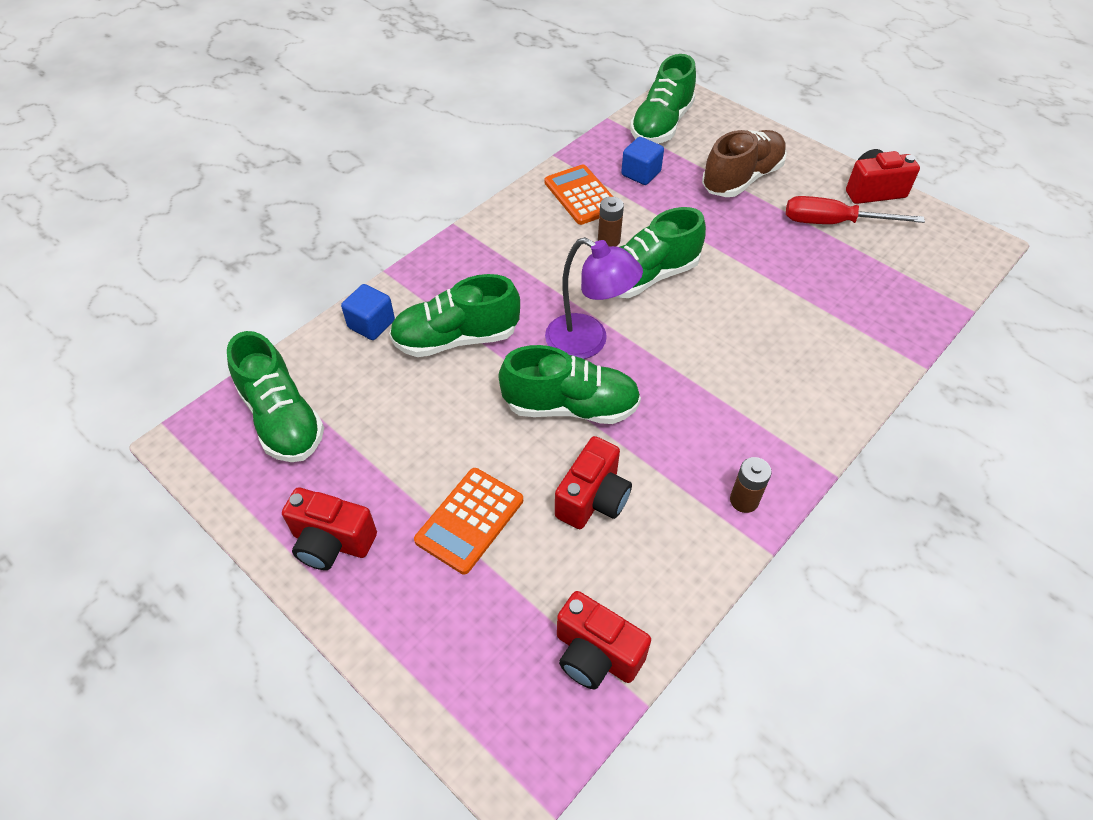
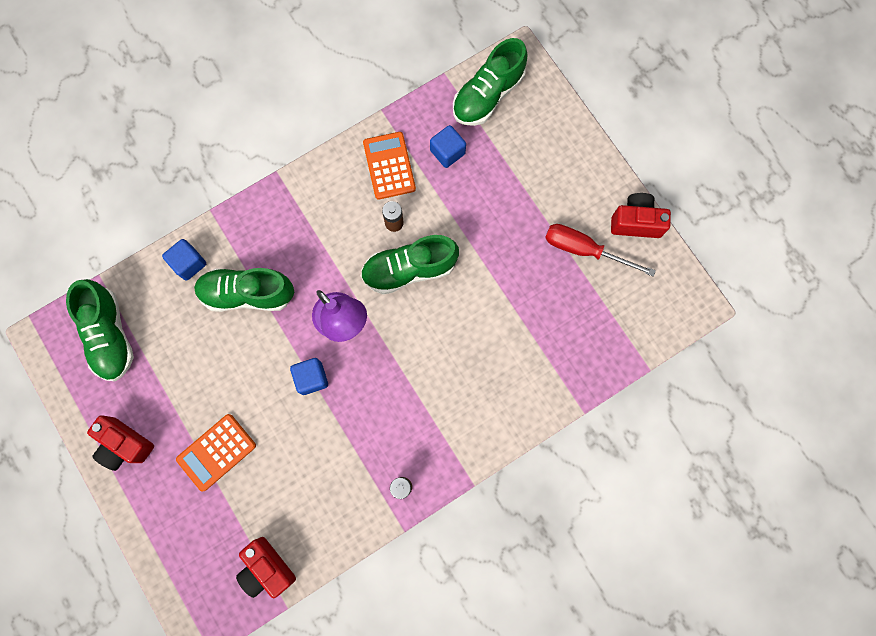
camera: 15 degrees right, 25 degrees up
green shoe [499,345,641,424] -> blue cube [290,358,328,395]
red camera [555,436,632,529] -> none
brown shoe [702,130,787,197] -> none

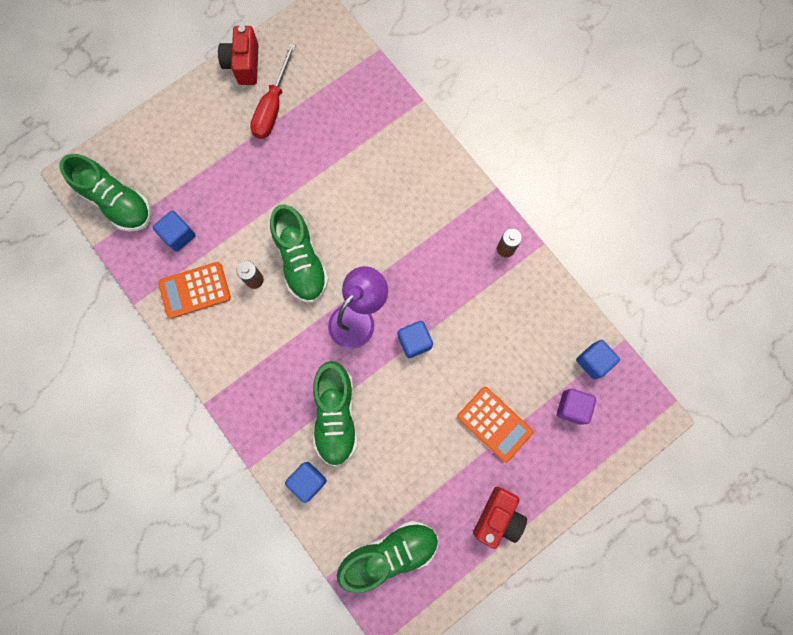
camera: 95 degrees left, 0 degrees up
red camera [236,537,296,598] -> blue cube [576,340,620,379]
none -> purple cube [557,389,596,425]

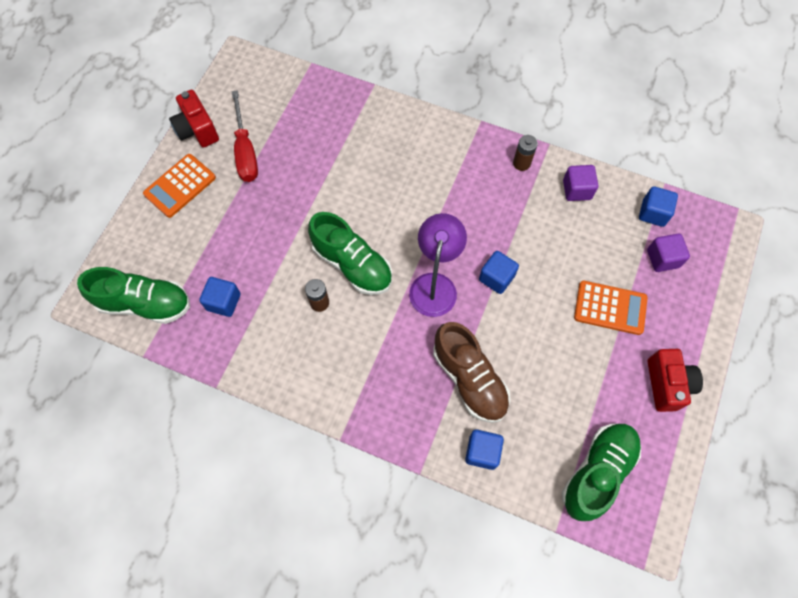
camera: 30 degrees left, 10 degrees down
orange calculator [158,262,231,319] -> orange calculator moved to [143,154,216,218]
green shoe [313,361,358,466] -> brown shoe [433,322,510,423]
none -> purple cube [563,165,598,201]

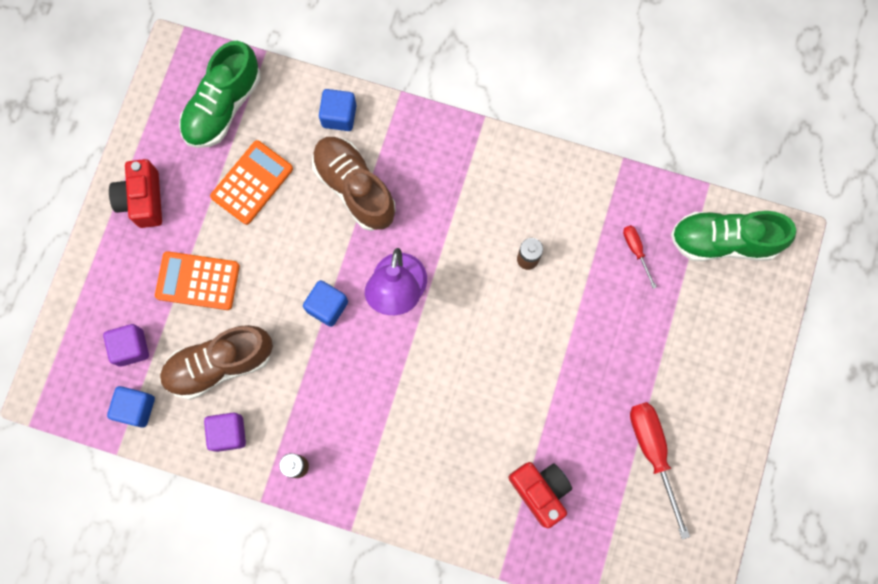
camera: 175 degrees right, 10 degrees up
orange calculator [143,154,216,218] -> orange calculator moved to [210,140,293,225]
red camera [169,90,219,148] -> red camera moved to [508,462,572,528]
blue cube [199,277,241,317] -> red screwdriver [623,225,657,289]
green shoe [308,212,392,295] -> none
none -> brown shoe [160,325,273,400]

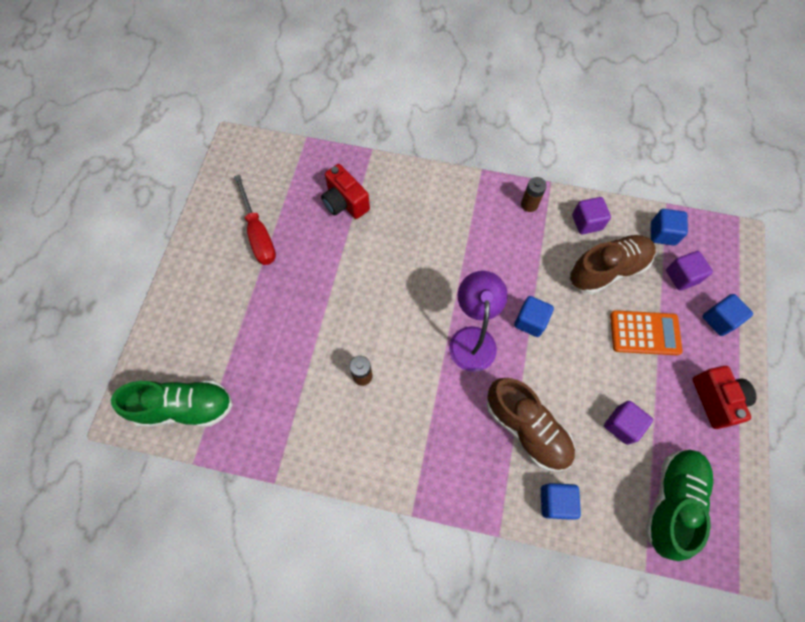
camera: 175 degrees right, 10 degrees down
orange calculator [210,140,293,225] -> purple cube [604,401,653,445]
red screwdriver [623,225,657,289] -> none
none -> blue cube [702,294,753,336]

